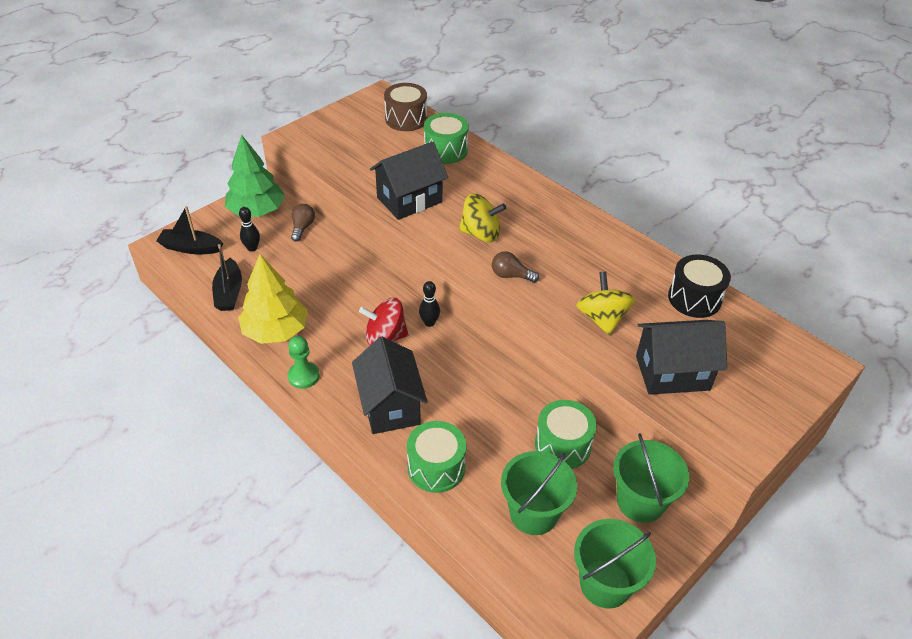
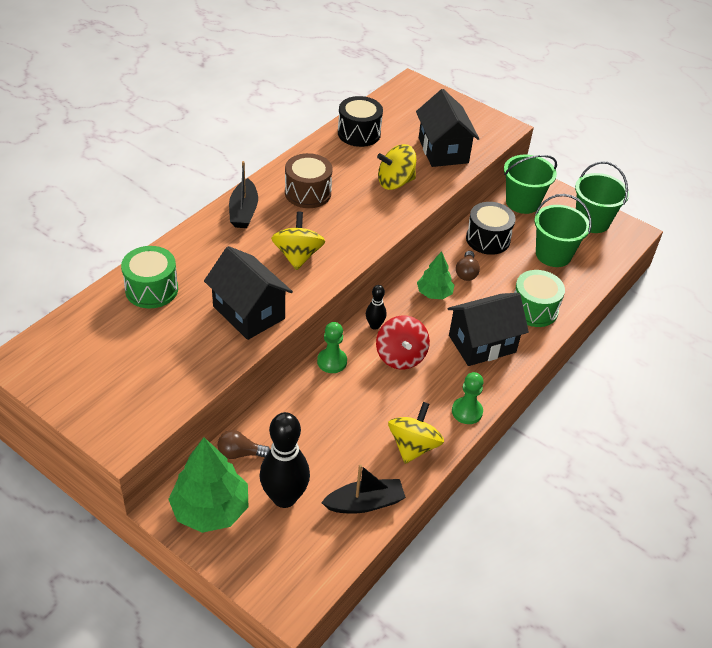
camera: 100 degrees left, 0 degrees up
black boat [156,206,223,254] -> black boat moved to [229,161,258,228]
yellow tree [238,254,308,344] -> yellow spinning top [388,402,444,464]
black bowling pin [239,207,260,252] -> black bowling pin [260,412,310,508], size x2.01
brown drum [384,83,427,131] -> brown drum moved to [285,153,333,208]
brown light bulb [492,251,539,283] -> brown light bulb moved to [456,251,480,281]
green drum [535,400,597,469] -> black drum [466,202,516,255]
none -> green pawn [317,322,347,373]
none -> green tree [417,251,454,299]

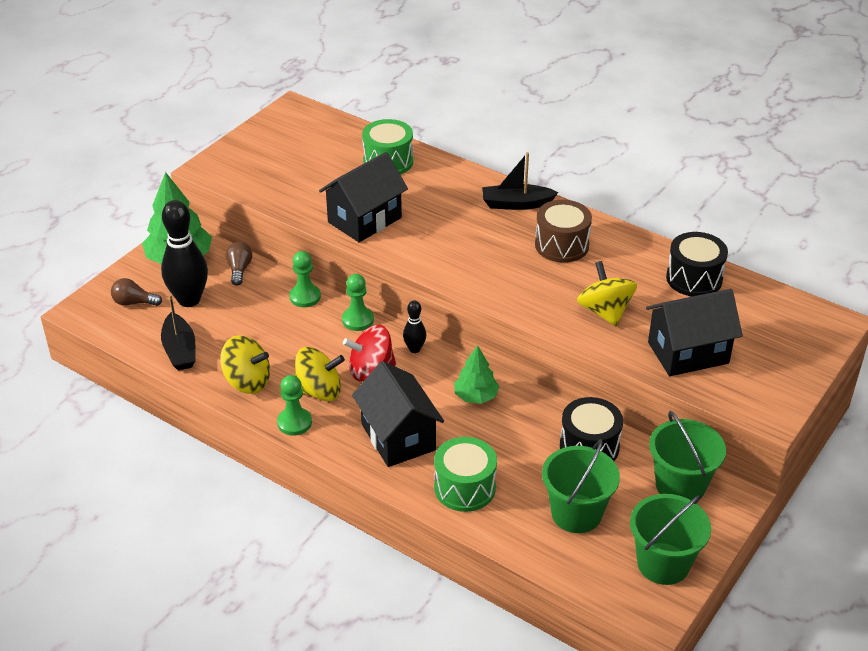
camera: 90 degrees right, 5 degrees down
yellow spinning top [271,212,325,270] -> yellow spinning top moved to [295,347,345,401]
brown light bulb [456,251,480,281] -> brown light bulb moved to [111,278,162,306]
none -> green pawn [289,251,321,307]

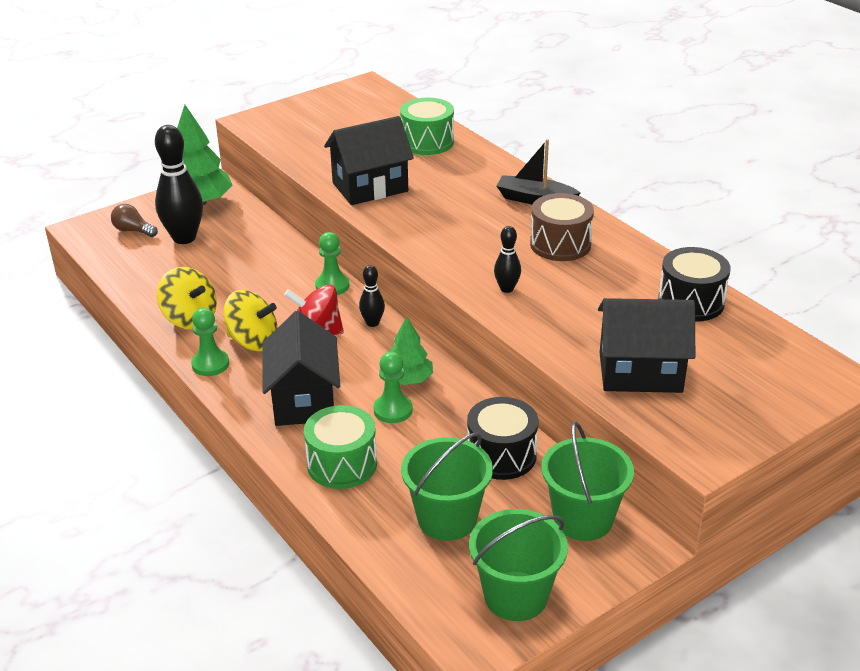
camera: 20 degrees right, 5 degrees down
black boat [161,295,195,370] -> none
brown light bulb [226,242,252,286] -> none
green pawn [289,251,321,307] -> green pawn moved to [373,352,413,423]
yellow spinning top [577,261,637,326] -> none
none -> black bowling pin [494,226,521,293]

